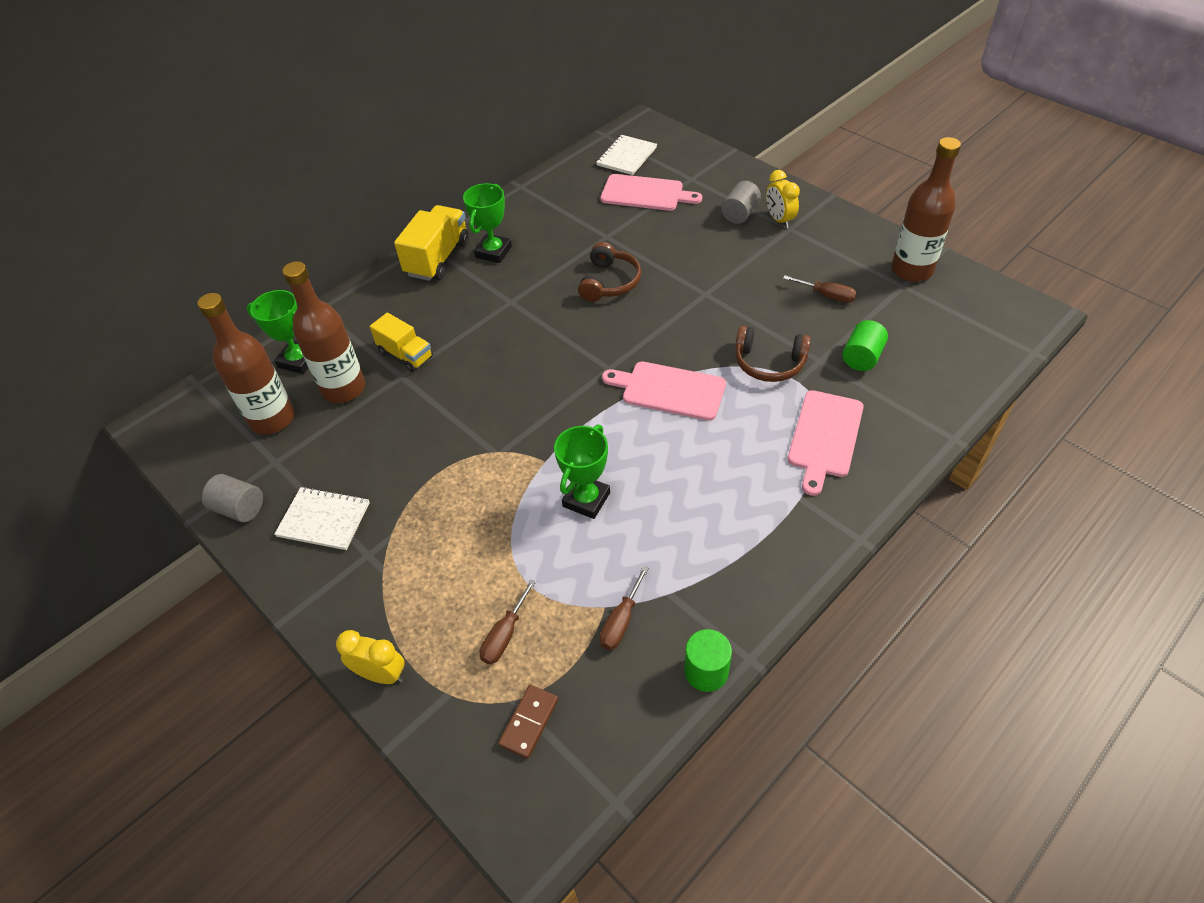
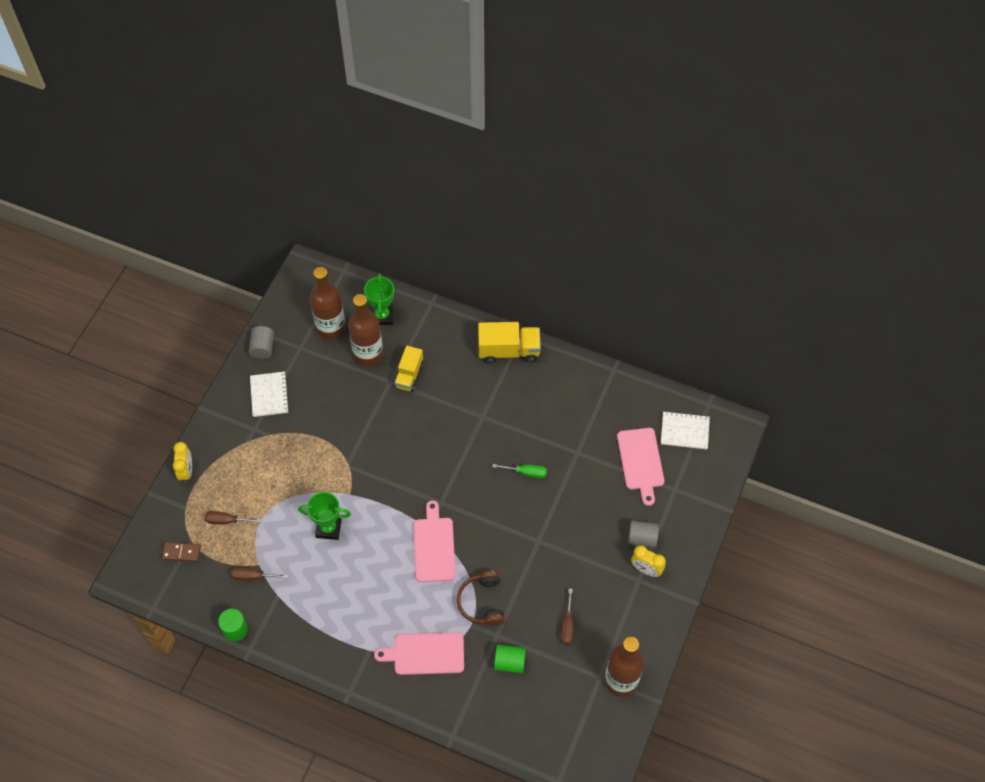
camera: 65 degrees right, 10 degrees up
green trophy [463,183,512,263] -> none
brown headphones [578,242,641,302] -> green screwdriver [492,464,547,478]
yellow clock [766,170,800,228] -> yellow clock turned 105 degrees counterclockwise [631,546,666,577]

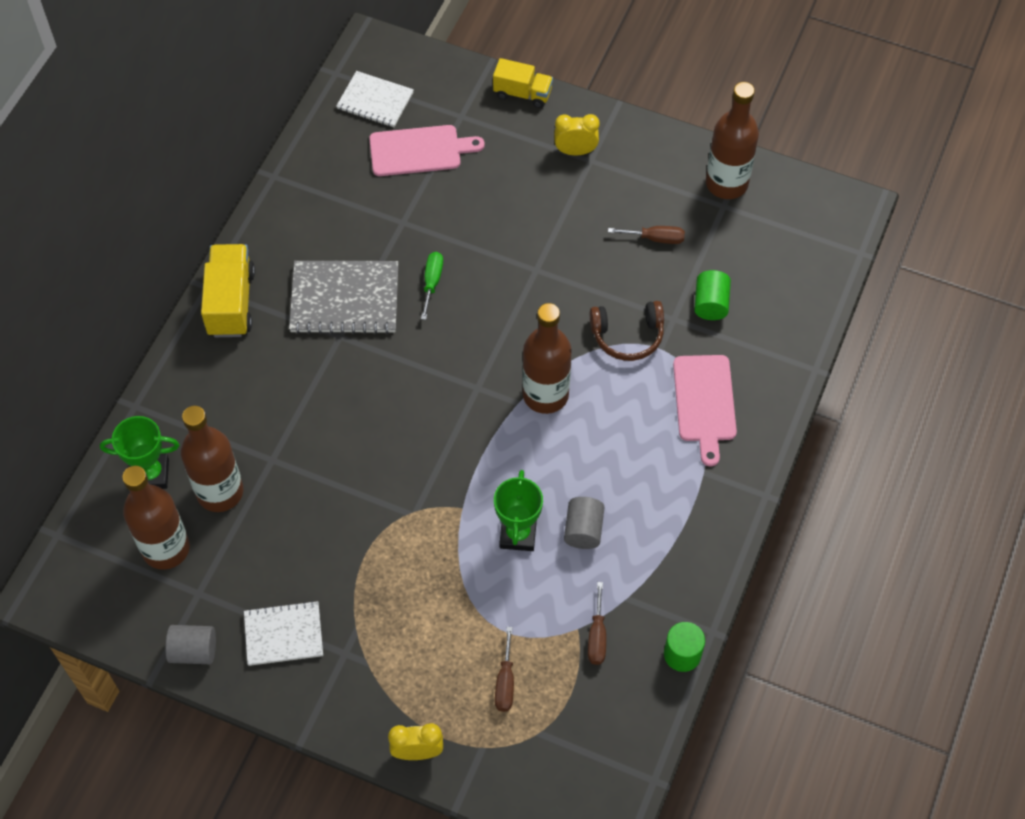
camera: 90 degrees left, 0 degrees up
brown domino [162,542,201,562] -> none
yellow truck [394,346,424,392] -> yellow truck moved to [493,58,553,108]
pink cutting board [414,500,456,582] -> brown bottle [522,303,572,414]
grey cylinder [628,520,659,548] -> grey cylinder moved to [564,497,604,549]
yellow clock [631,546,666,577] -> yellow clock turned 120 degrees counterclockwise [554,114,600,156]
white notebook [661,411,710,449] -> white notebook turned 75 degrees counterclockwise [336,71,414,127]
none -> grey notebook [289,261,398,334]

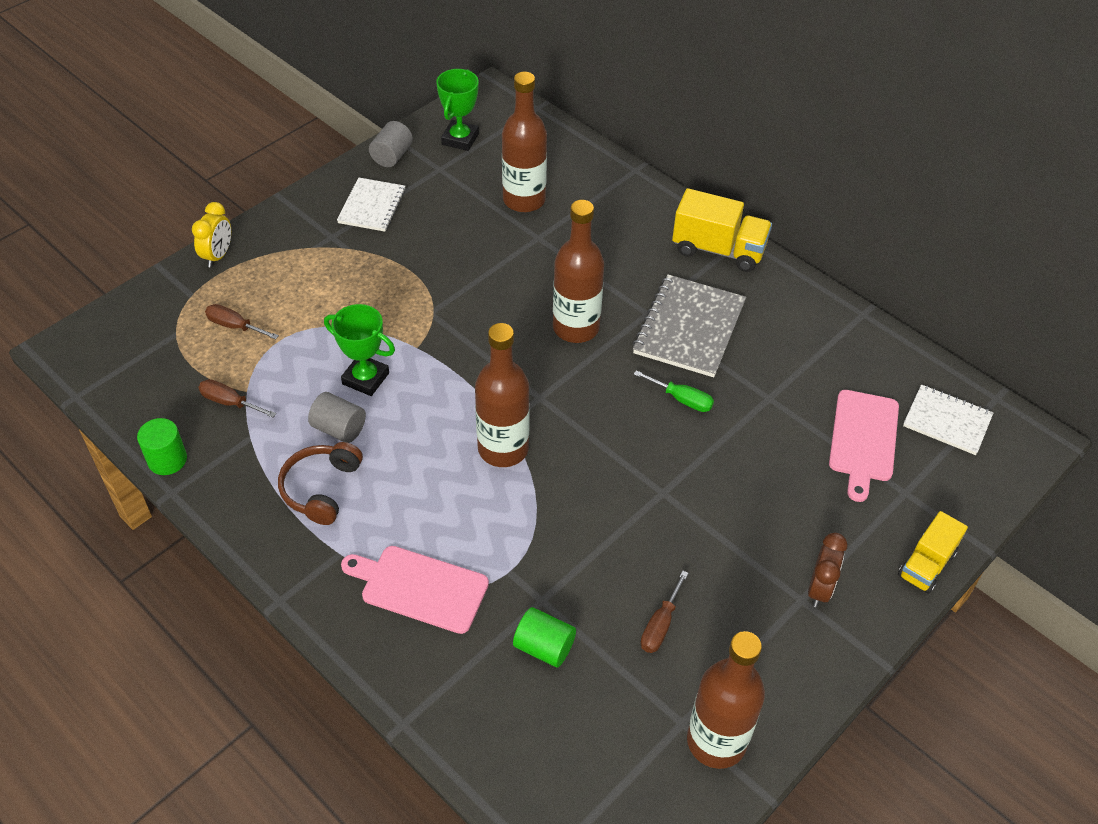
camera: 110 degrees right, 10 degrees down
green trophy [100,416,179,489] -> green trophy moved to [436,69,479,151]
brown bottle [122,466,190,570] -> brown bottle moved to [553,200,604,343]
white notebook [336,71,414,127] -> white notebook turned 75 degrees clockwise [903,384,993,455]
yellow clock [554,114,600,156] -> brown clock [808,533,848,607]
brown headphones [590,301,664,361] -> brown headphones moved to [278,442,363,525]

